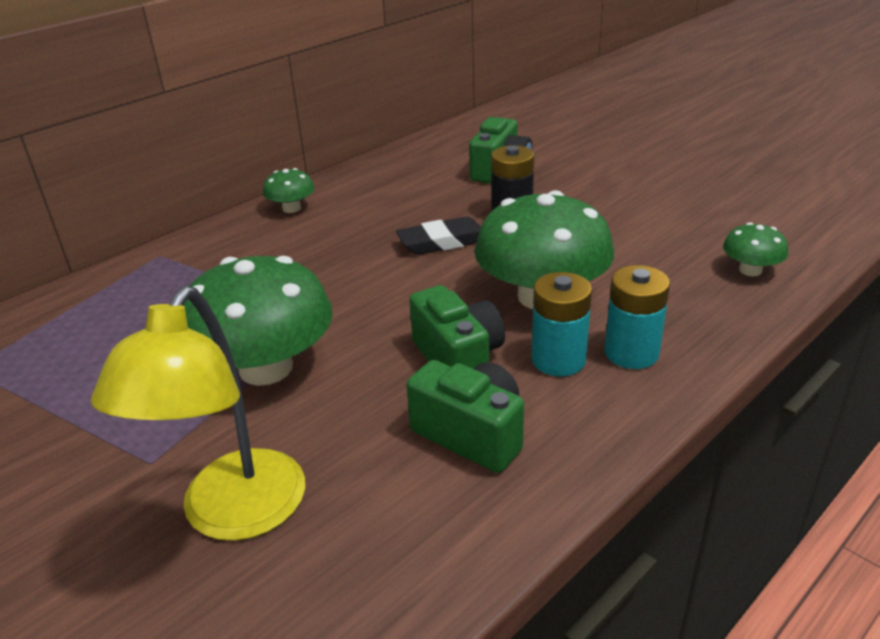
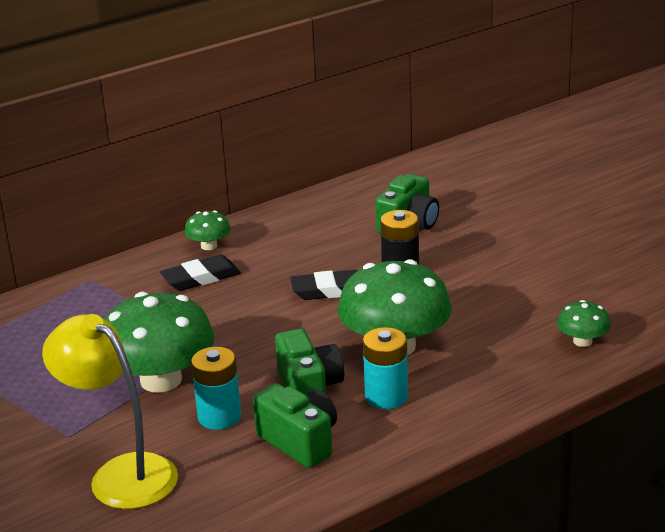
camera: 10 degrees right, 5 degrees down
yellow lamp [91,286,305,541] -> yellow lamp turned 105 degrees clockwise [42,314,178,509]
turquoise battery [605,265,670,369] -> turquoise battery moved to [191,347,241,430]
none -> black eraser [160,254,241,291]

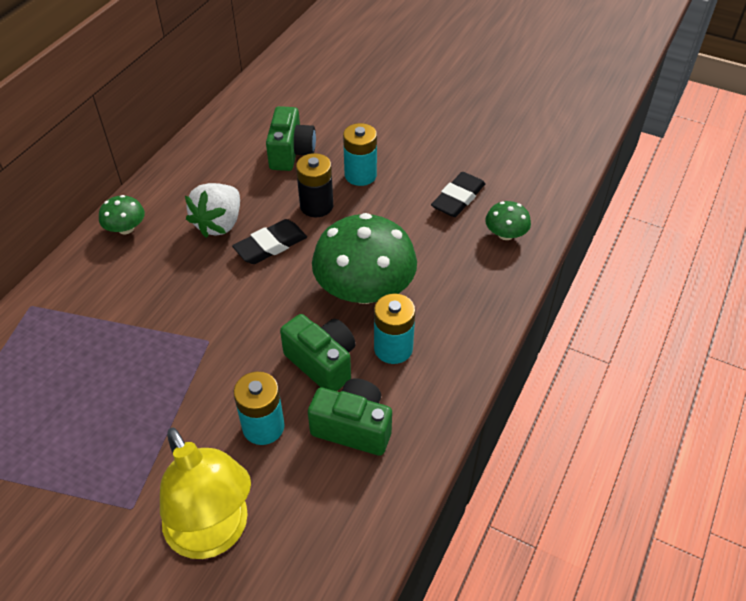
camera: 30 degrees left, 20 degrees up
yellow lamp [42,314,178,509] -> yellow lamp turned 135 degrees counterclockwise [160,428,251,559]
green mushroom [105,292,215,392] -> none
black eraser [160,254,241,291] -> black eraser moved to [431,172,485,217]
none -> white strawberry [185,183,240,238]
none -> turquoise battery [343,123,377,186]

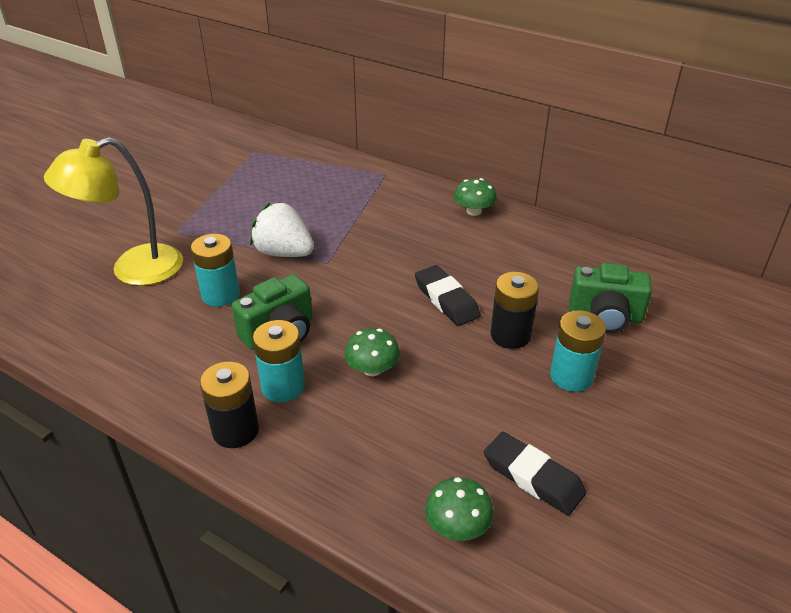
camera: 95 degrees right, 10 degrees down
white strawberry [185,183,240,238] -> white strawberry moved to [250,202,314,257]
green camera [308,378,392,456] -> none
green mushroom [312,213,417,304] -> green mushroom [344,328,400,376], size x0.47
none -> black battery [200,362,259,448]

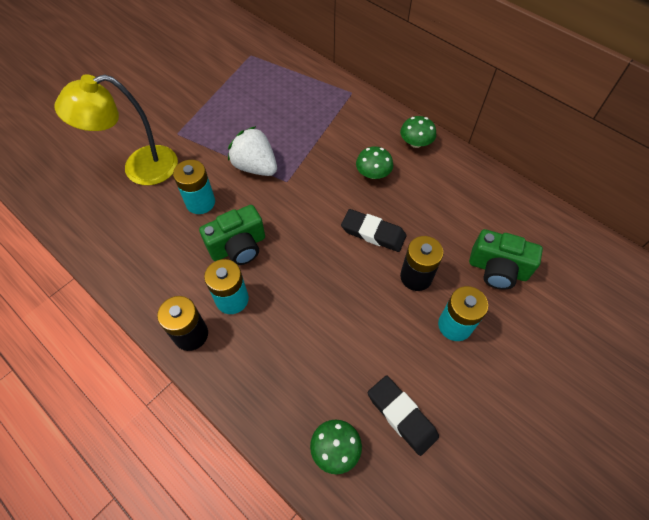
camera: 10 degrees right, 20 degrees up
green mushroom [344,328,400,376] -> green mushroom moved to [356,146,393,179]
black eraser [415,265,481,326] -> black eraser turned 45 degrees counterclockwise [341,209,406,252]

